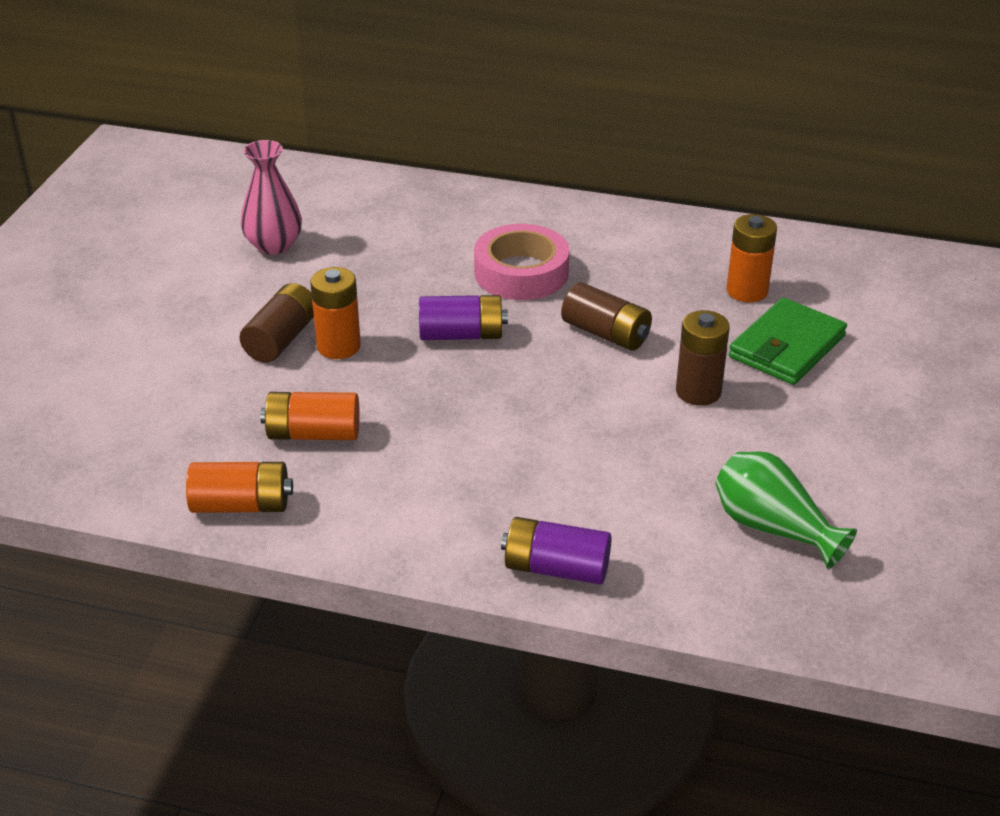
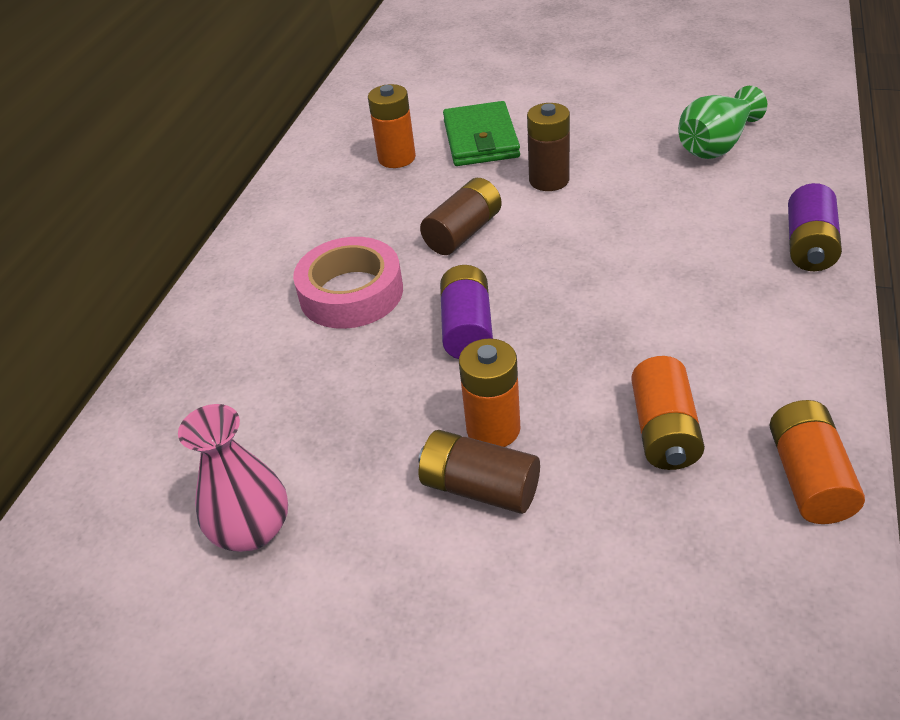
camera: 85 degrees left, 5 degrees up
green wallet [729,298,847,385] -> green wallet turned 45 degrees clockwise [443,101,520,166]

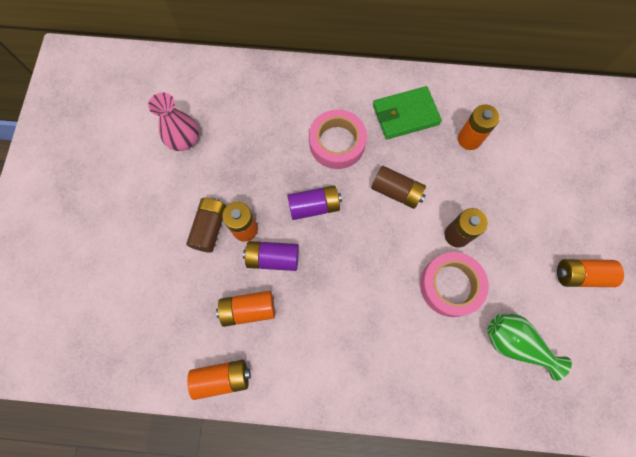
camera: 75 degrees right, 30 degrees up
green wallet [443,101,520,166] -> green wallet moved to [373,86,442,139]
purple battery [788,183,842,271] -> purple battery moved to [243,241,299,271]
none -> pink tape [420,252,489,317]
none -> orange battery [557,259,624,287]

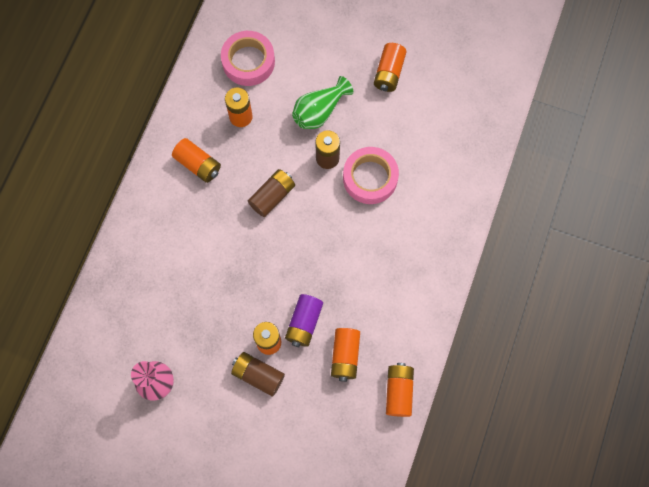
camera: 75 degrees left, 0 degrees up
purple battery [287,185,342,220] -> none
pink tape [309,110,367,169] -> pink tape moved to [221,31,275,86]
green wallet [373,86,442,139] -> orange battery [172,138,221,183]
green vase [487,314,572,381] -> green vase moved to [292,76,354,129]

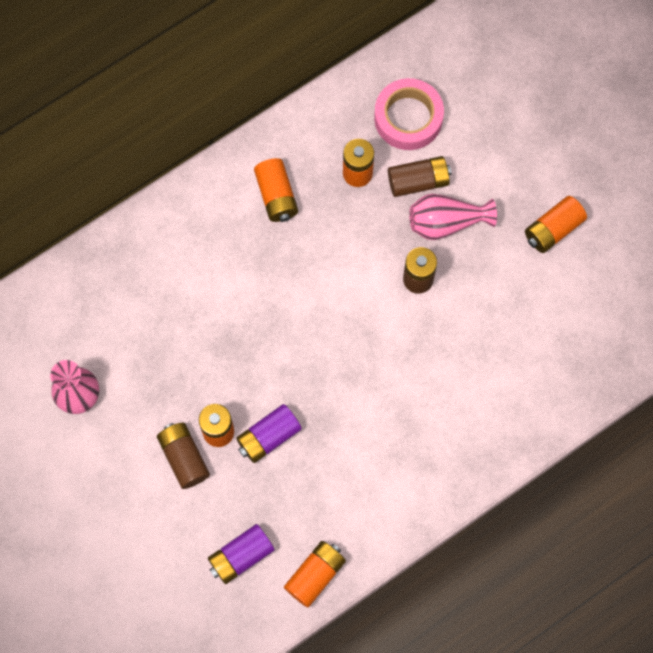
camera: 35 degrees right, 0 degrees up
brown battery [248,169,295,217] -> brown battery moved to [388,156,451,197]
green vase [292,76,354,129] -> pink vase [409,194,497,240]
orange battery [331,328,360,382] -> none
pink tape [343,147,399,204] -> none
none -> purple battery [208,524,275,584]

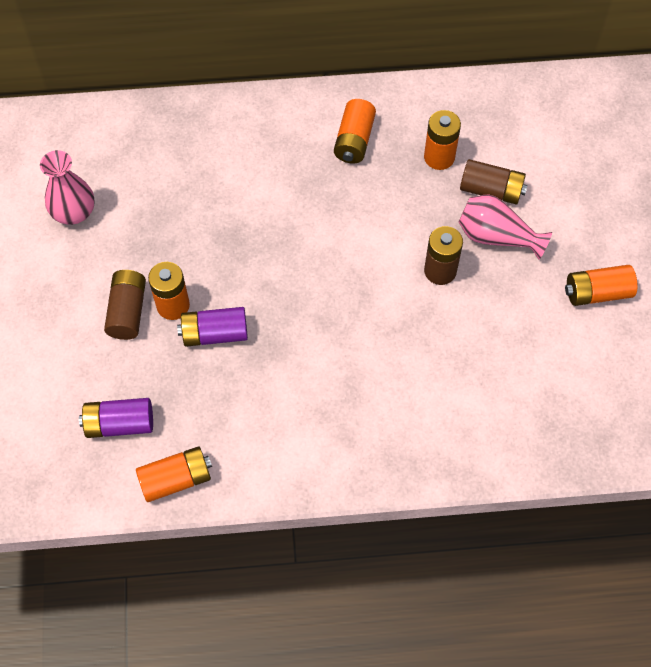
camera: 30 degrees right, 10 degrees down
pink tape [374,78,444,150] -> none

